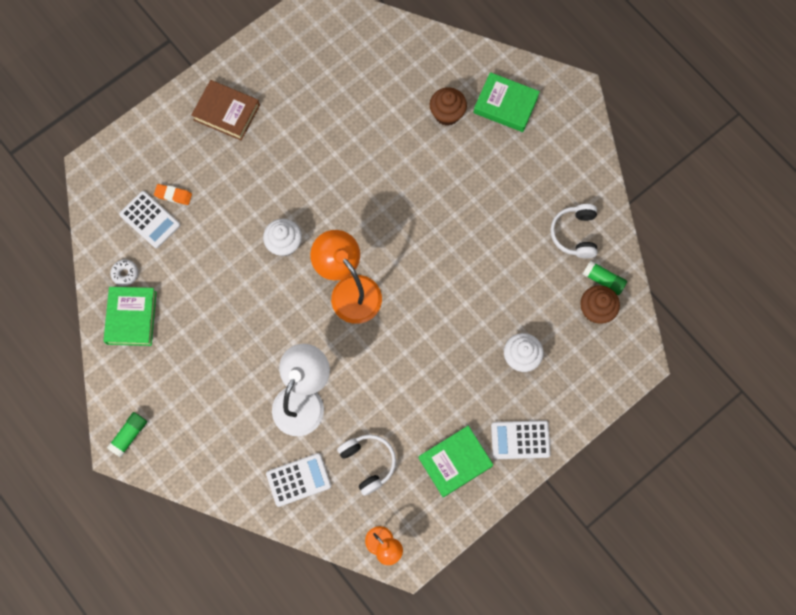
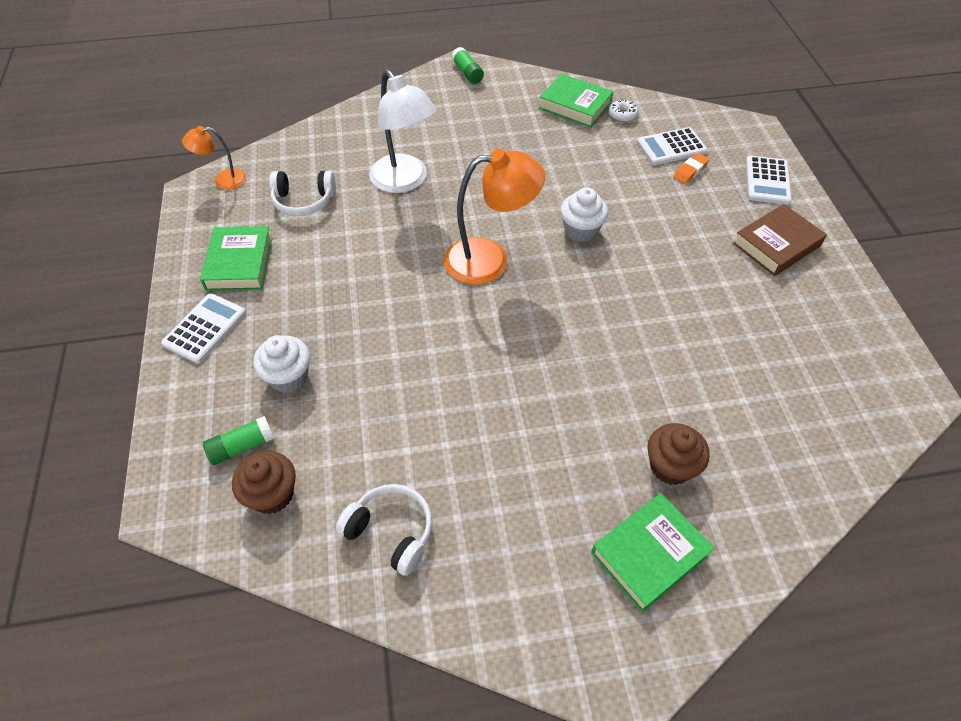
camera: 120 degrees right, 20 degrees down
white calculator [266,453,331,507] -> white calculator moved to [746,156,792,205]
green glue stick [583,260,627,295] -> green glue stick moved to [203,416,275,465]

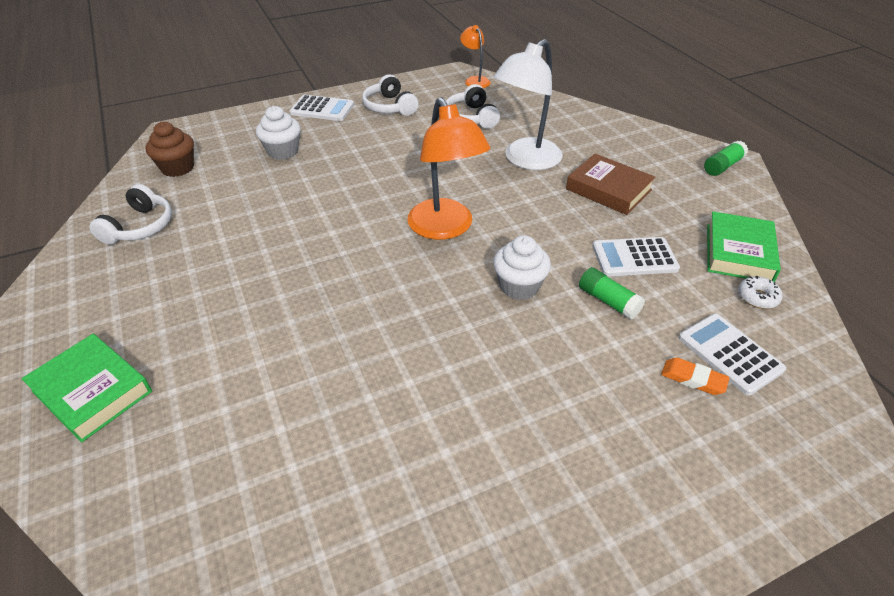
camera: 75 degrees right, 10 degrees down
green book [200,226,272,291] -> white headphones [362,74,419,116]
green glue stick [203,416,275,465] -> green glue stick moved to [579,267,645,320]
brown cupcake [647,423,710,485] -> none
brown book [733,204,827,276] -> brown book moved to [566,154,655,215]
white calculator [746,156,792,205] -> white calculator moved to [592,237,680,276]

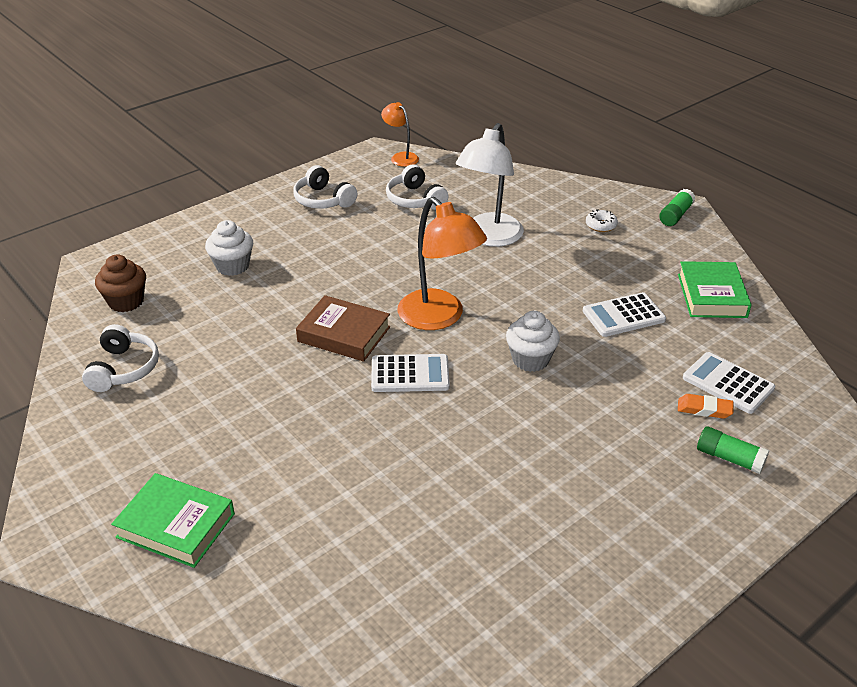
camera: 15 degrees left, 5 degrees down
white calculator [290,95,354,121] -> white calculator moved to [371,354,450,392]
brown book [566,154,655,215] -> brown book moved to [296,295,390,362]
green glue stick [579,267,645,320] -> green glue stick moved to [697,426,769,474]
white donut [738,275,783,309] -> white donut moved to [586,209,618,232]

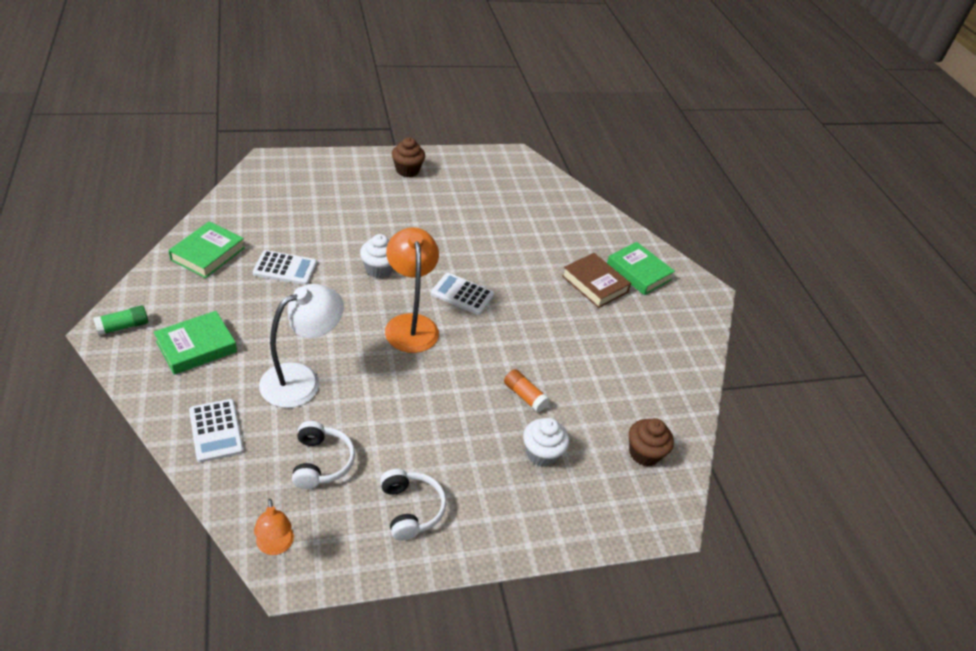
camera: 160 degrees left, 5 degrees up
white headphones [82,324,159,392] -> none
brown book [296,295,390,362] -> brown book moved to [562,253,631,308]
white donut [586,209,618,232] -> green book [154,311,237,375]
orange eraser [678,394,734,419] -> none
white calculator [683,352,775,414] -> white calculator moved to [189,399,244,462]
green glue stick [697,426,769,474] -> none
none -> brown cupcake [392,137,425,177]
none -> orange glue stick [504,369,550,413]

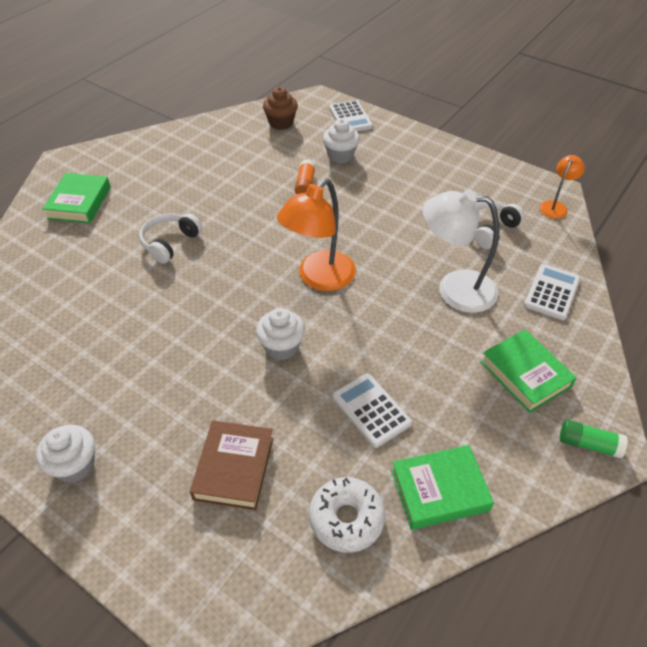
camera: 125 degrees left, 5 degrees up
green book [154,311,237,375] -> green book turned 45 degrees clockwise [480,329,577,413]
white headphones [380,469,446,541] -> white headphones moved to [139,213,202,264]
brown cupcake [392,137,425,177] -> white cupcake [36,425,95,483]
white calculator [431,273,494,315] -> white calculator moved to [329,100,373,131]
brown book [562,253,631,308] -> brown book moved to [190,420,273,510]
none -> white donut [309,477,386,553]

